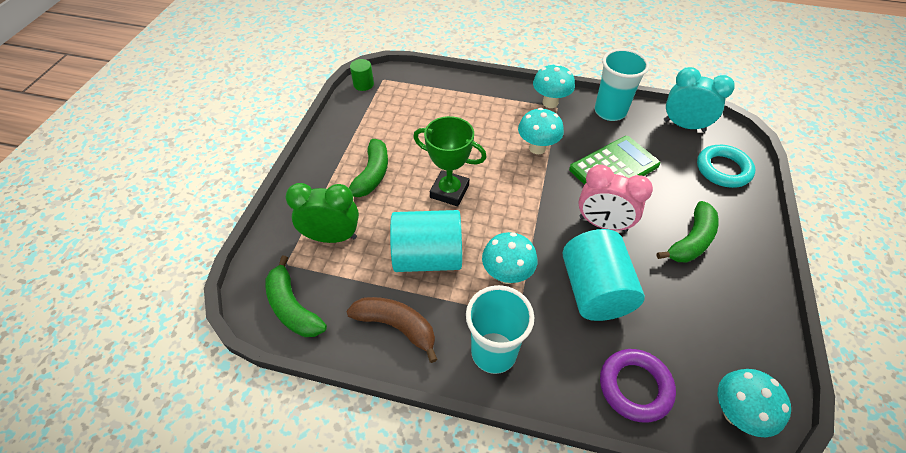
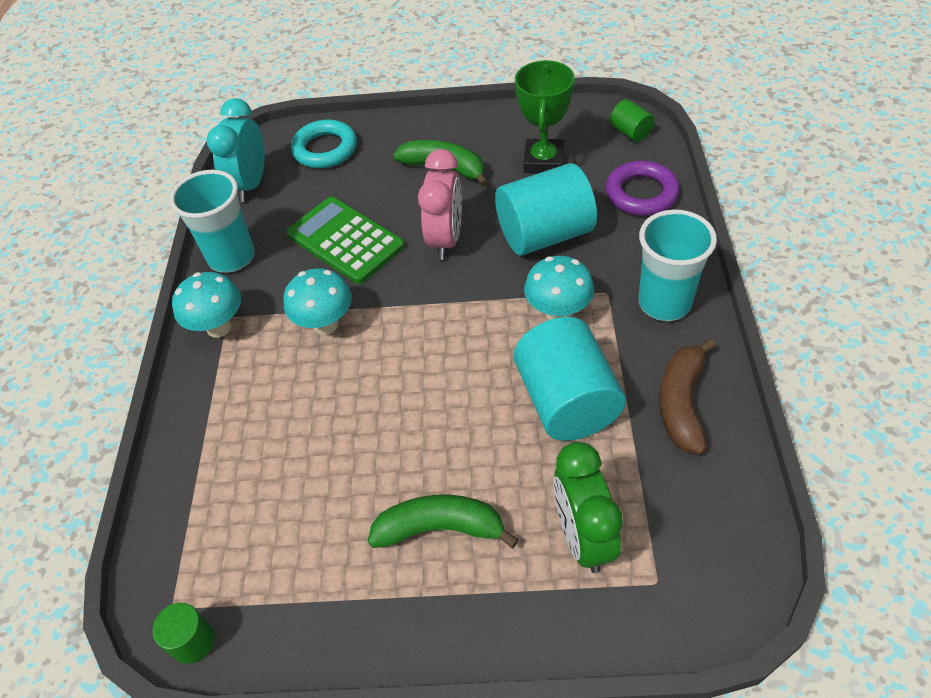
camera: 100 degrees left, 0 degrees up
green banana [265,256,327,337] -> none
green trophy [413,116,487,206] -> green trophy moved to [515,60,575,173]
turquoise mushroom [718,369,791,437] -> green cylinder [610,99,655,142]

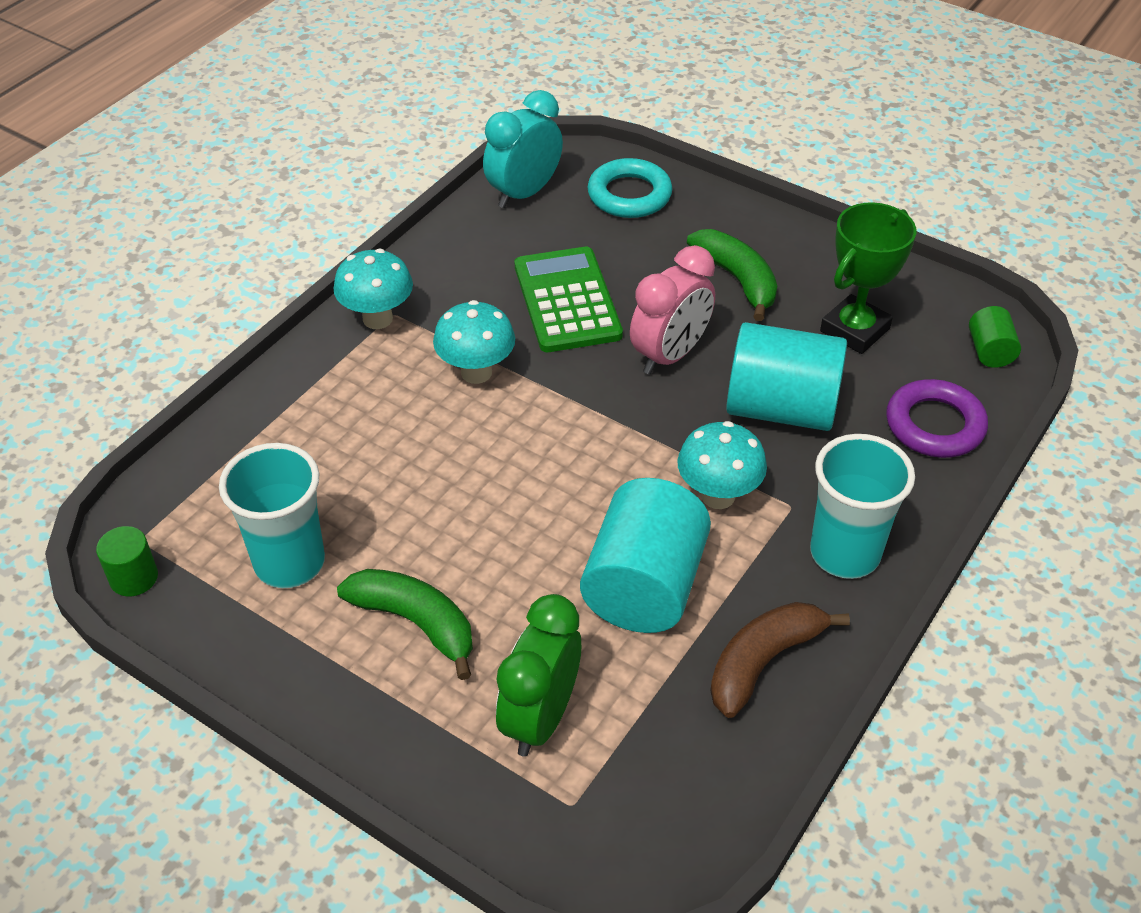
camera: 30 degrees right, 5 degrees down
turquoise cup [170,170,255,273] -> turquoise cup moved to [219,443,325,588]

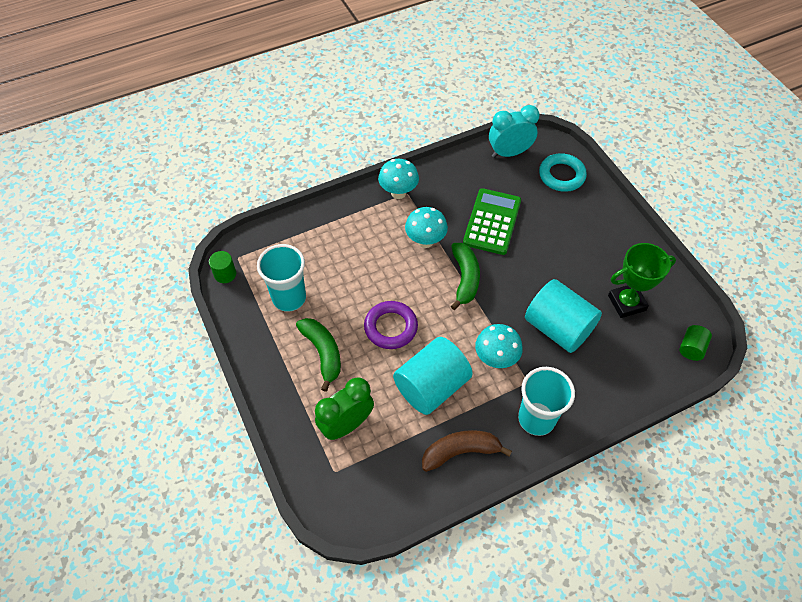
camera: 30 degrees right, 10 degrees up
pink clock [630,245,715,375] -> none
green banana [687,229,777,321] -> green banana moved to [451,243,480,310]
purple ring [886,379,988,458] -> purple ring moved to [364,301,418,349]

